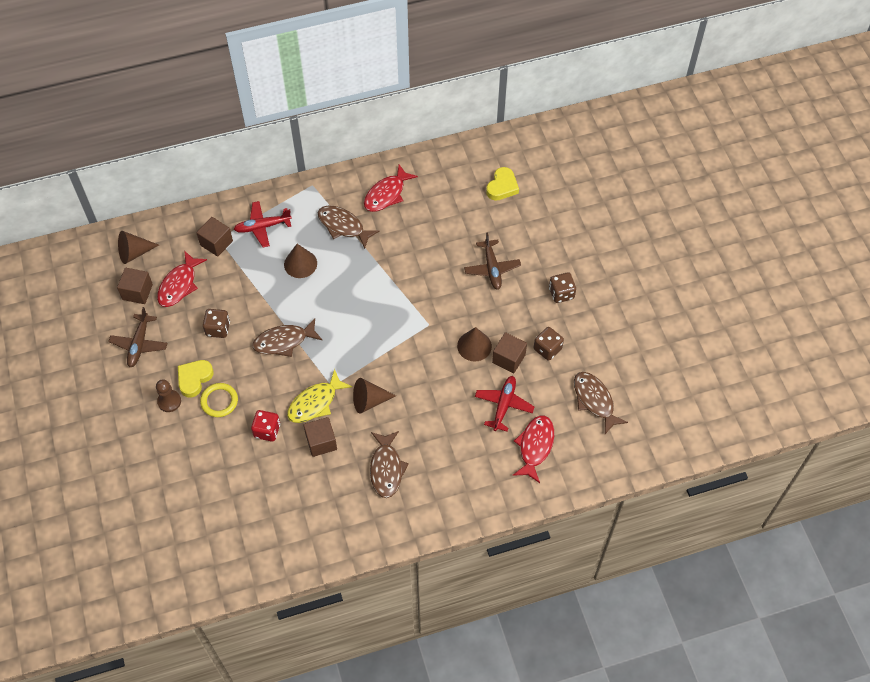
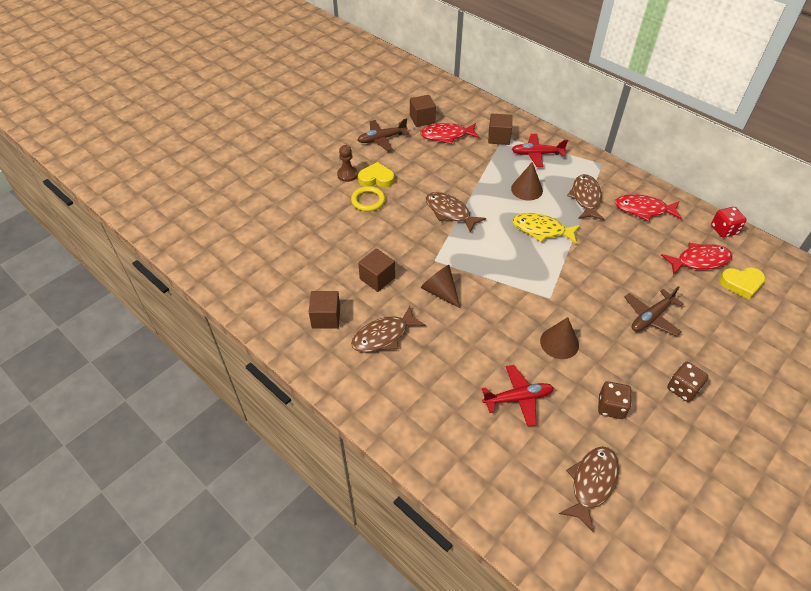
camera: 60 degrees right, 10 degrees down
brown cone [118,231,159,264] -> none
brown dice [203,309,230,338] -> none
red plane [234,201,292,247] -> red plane turned 45 degrees counterclockwise [512,134,568,167]
red dice [251,410,280,442] -> red dice moved to [711,207,747,238]
yellow fish [287,369,352,423] -> yellow fish moved to [512,213,580,244]
brown cube [492,332,527,373] -> brown cube moved to [309,291,340,329]
red fish [512,415,554,483] -> red fish moved to [661,243,732,275]

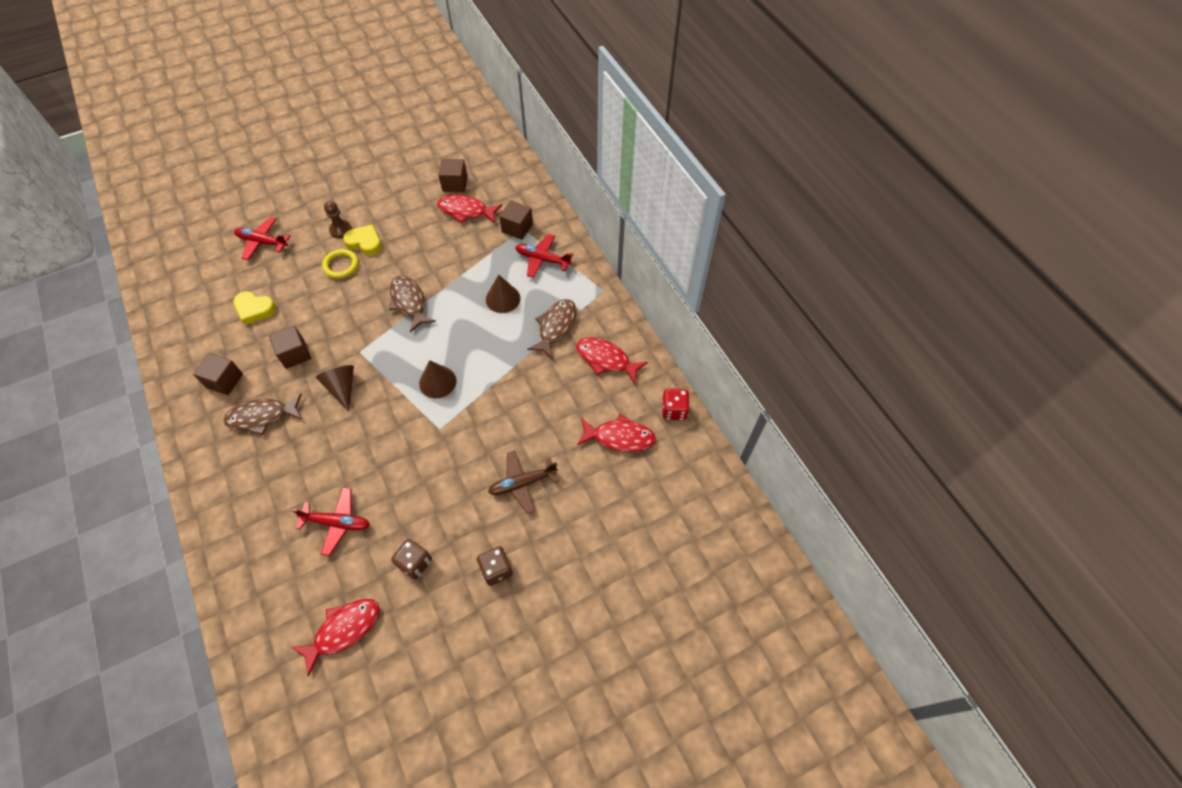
camera: 20 degrees right, 10 degrees up
brown plane [358,118,409,151] -> none
yellow fish [512,213,580,244] -> none
brown cone [540,317,579,359] -> brown cone moved to [419,360,456,398]
brown fish [559,446,619,532] -> red fish [292,599,380,677]
yellow heart [719,267,765,300] -> yellow heart moved to [233,291,276,325]
none -> red plane [234,217,291,260]

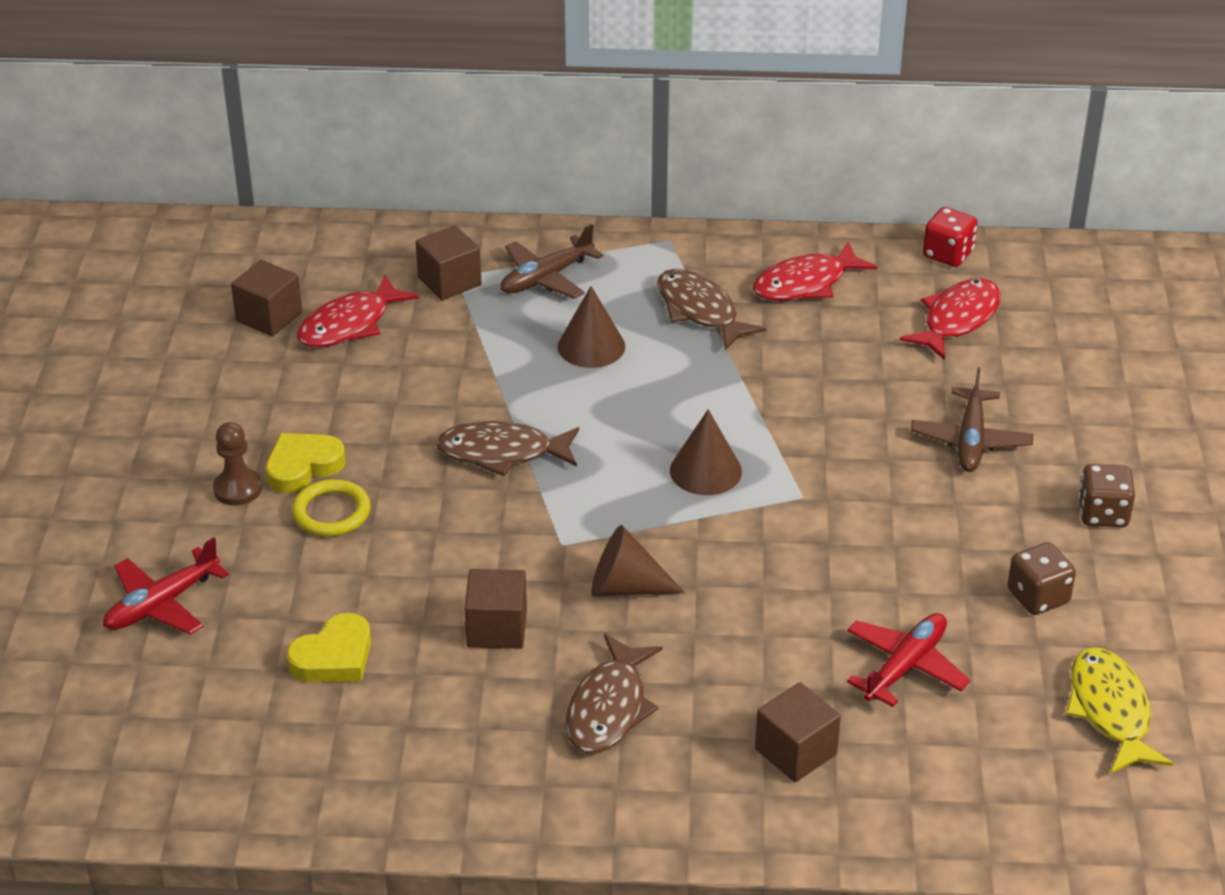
camera: 60 degrees left, 20 degrees down
brown cube [193,353,243,395] -> brown cube moved to [755,682,841,782]
red fish [292,599,380,677] -> yellow fish [1066,647,1173,774]
red plane [515,234,573,278] -> brown plane [500,224,603,299]

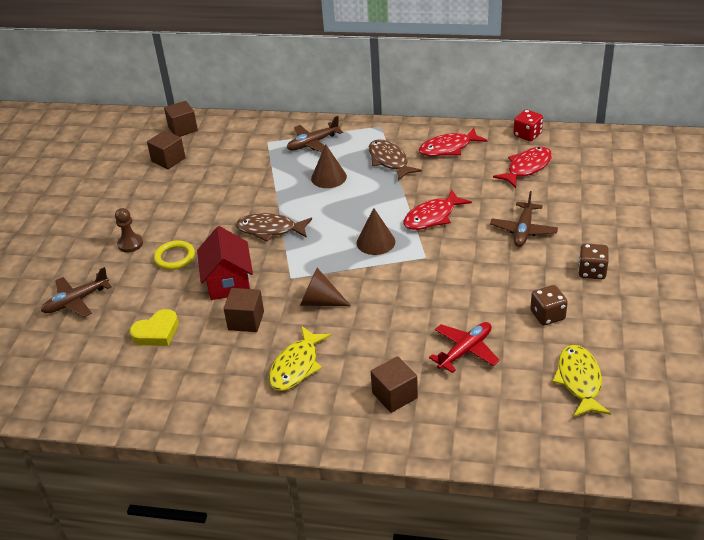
camera: 10 degrees right, 0 degrees up
red plane [103,537,229,634] -> brown plane [41,267,112,317]
yellow heart [266,433,345,493] -> none
red fish [297,275,419,348] -> red fish moved to [403,189,472,230]
brown cube [416,225,482,300] -> brown cube moved to [164,101,198,137]
brown fish [566,634,663,753] -> yellow fish [269,326,331,391]
none -> red house [197,226,253,300]

